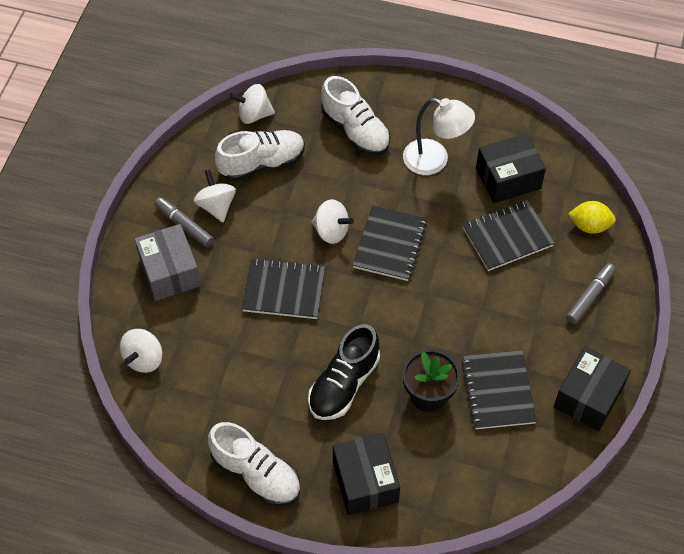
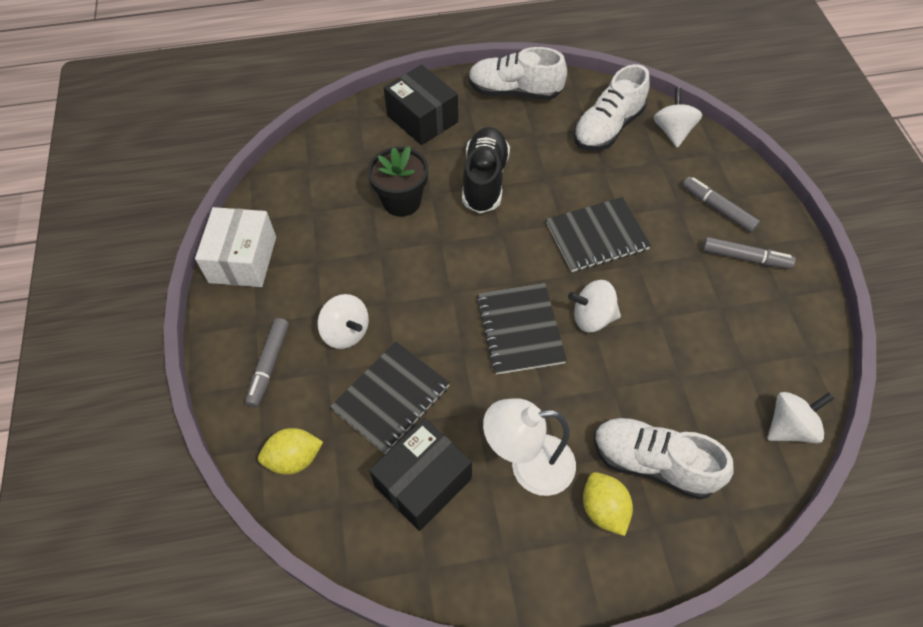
camera: 155 degrees right, 0 degrees up
grey box [135,224,201,301] -> grey marker [682,177,760,232]
white spinning top [194,169,236,222] -> white spinning top moved to [317,294,369,349]
white shoe [215,130,305,181] -> white shoe moved to [573,64,650,151]
black notebook [462,350,537,429] -> none
black box [554,346,631,431] -> white box [195,207,276,287]
none -> yellow lemon [583,472,633,536]

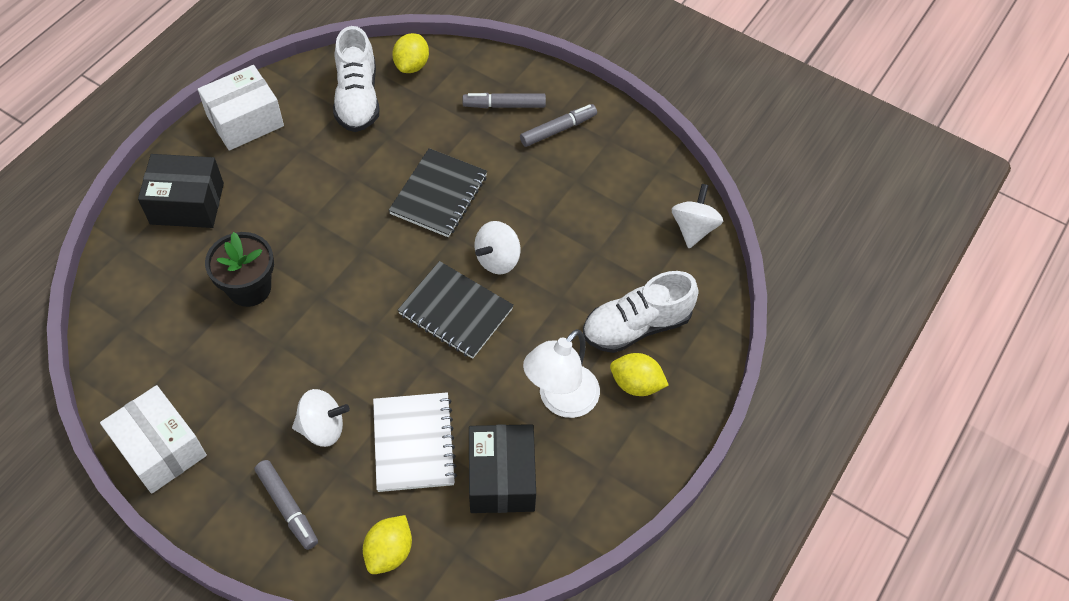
camera: 50 degrees left, 0 degrees up
black notebook [330,341,450,454] -> white notebook [373,392,457,492]
black shoe [462,127,510,213] -> none
white shoe [468,47,567,100] -> white box [198,65,284,151]
white spinning top [654,87,702,148] -> yellow lemon [392,33,429,73]

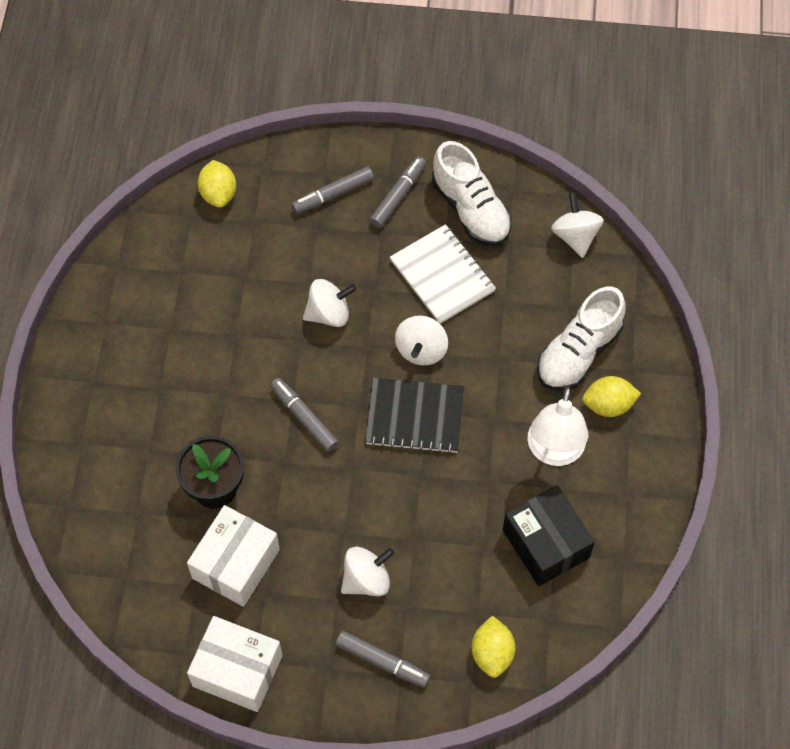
camera: 25 degrees left, 5 degrees up
black box [138,154,224,228] -> none
white box [198,65,284,151] -> white box moved to [187,505,280,607]
white shoe [333,26,379,132] -> white shoe moved to [432,141,512,246]
white notebook [373,392,457,492] -> white notebook moved to [390,224,496,324]
black notebook [388,148,487,237] -> white spinning top [303,279,356,327]
none -> grey marker [270,378,339,452]

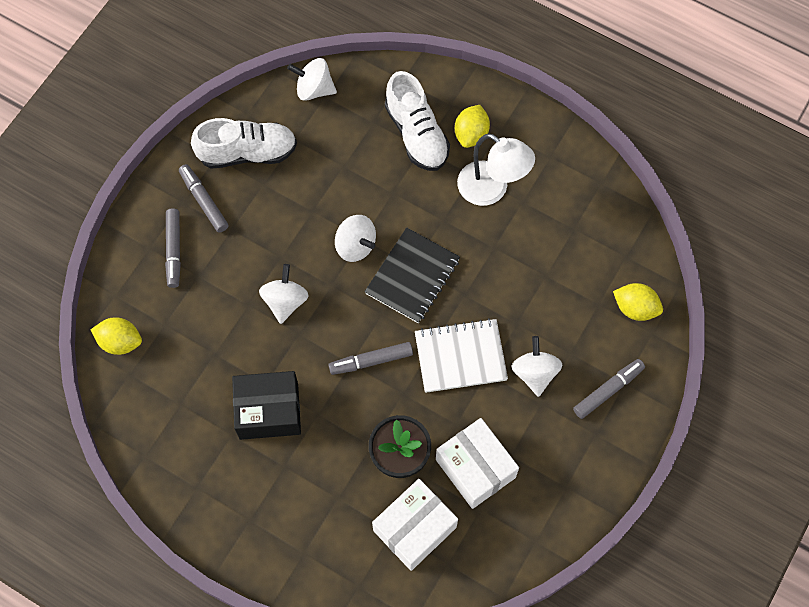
camera: 65 degrees left, 5 degrees up
white box [187,616,282,712] -> white box moved to [372,479,458,571]
white notebook [390,224,496,324] -> white notebook moved to [415,318,508,393]
black box [503,485,595,586] -> black box moved to [232,371,301,440]

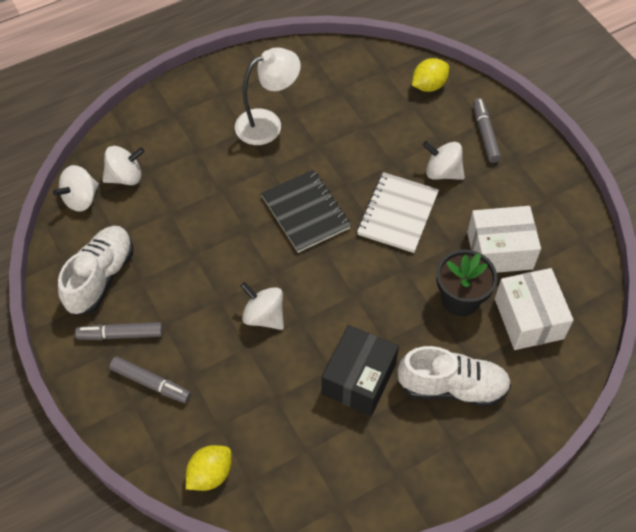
camera: 60 degrees left, 10 degrees down
grey marker [329,342,413,375] -> none
white spinning top [335,215,376,262] -> white spinning top moved to [102,146,145,185]
white shoe [385,71,450,171] -> white shoe moved to [398,346,511,407]
yellow lemon [455,105,490,148] -> none

